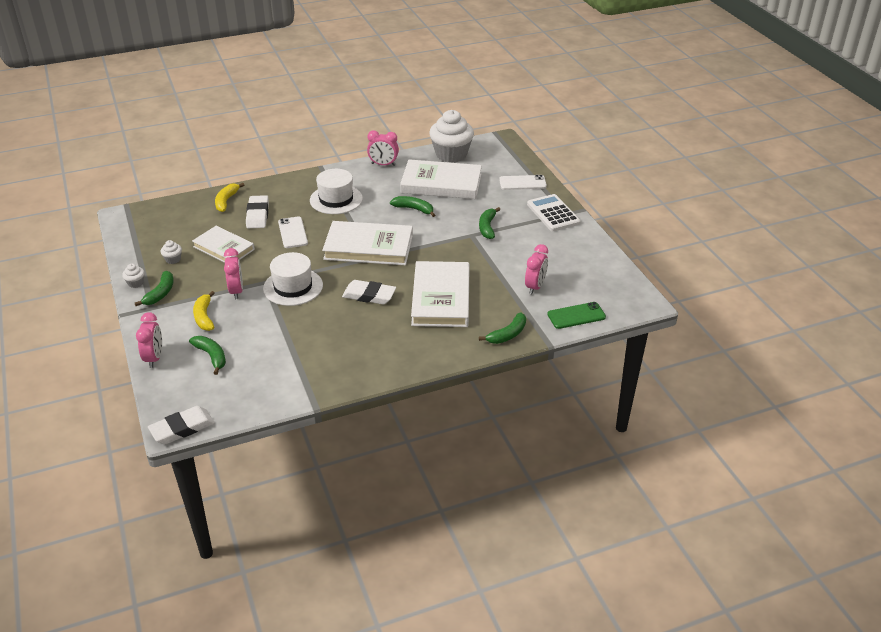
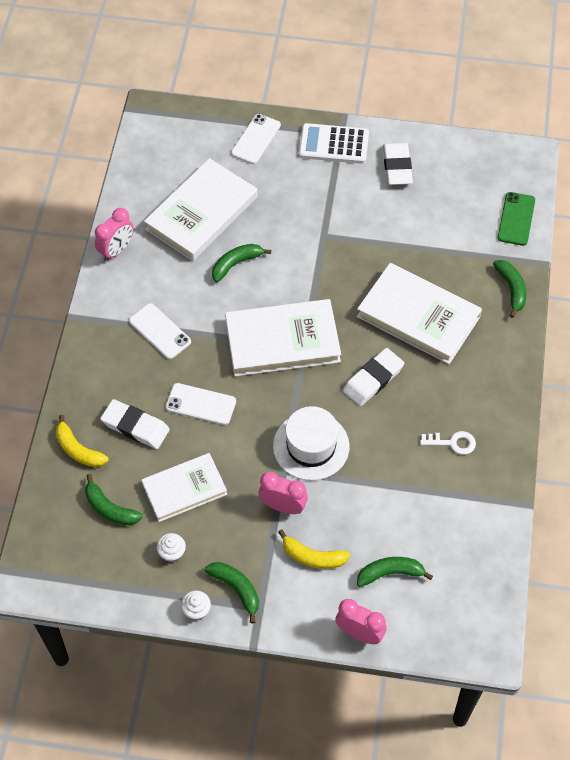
camera: 60 degrees left, 20 degrees up
white eraser [148,406,215,444] -> white eraser moved to [383,143,413,185]
white hat [310,169,363,214] -> white phone [129,303,191,359]
white book [322,221,413,265] -> white book turned 45 degrees clockwise [225,299,341,376]
white cupcake [429,110,474,162] -> none
green banana [479,207,500,239] -> green banana moved to [85,474,143,525]
pink clock [525,244,548,294] -> none
none -> white key [420,431,476,455]

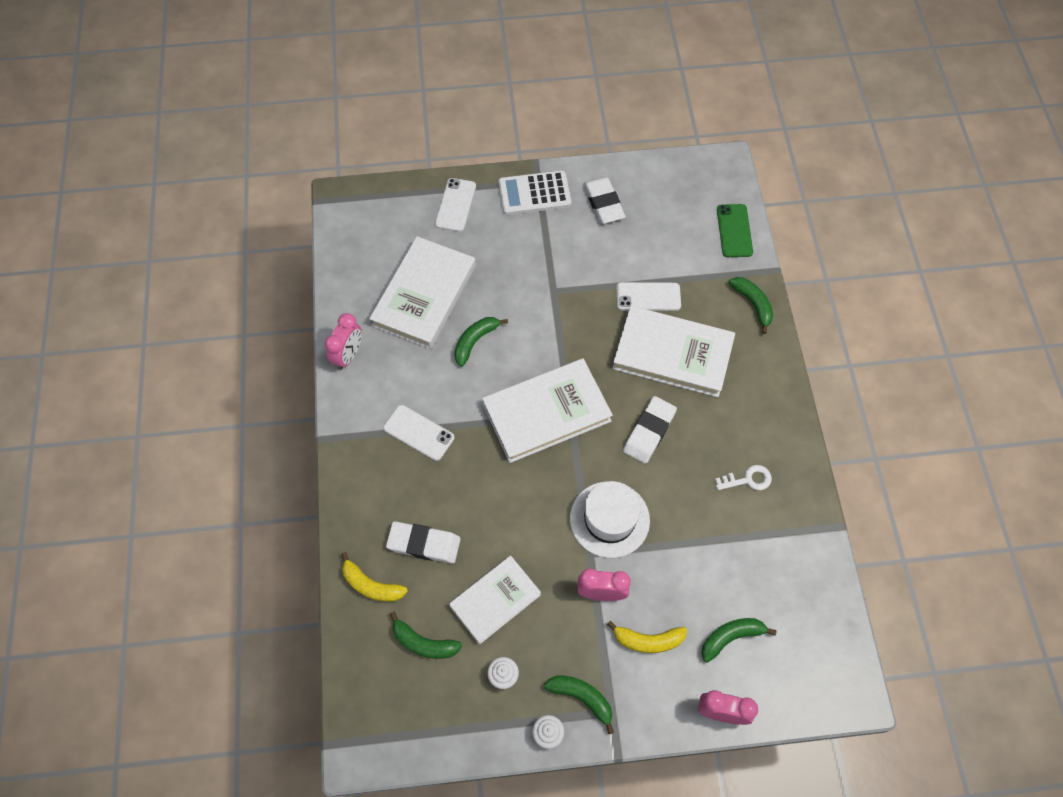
camera: 15 degrees left, 5 degrees up
white phone [166,383,236,425] -> white phone moved to [616,282,681,311]

